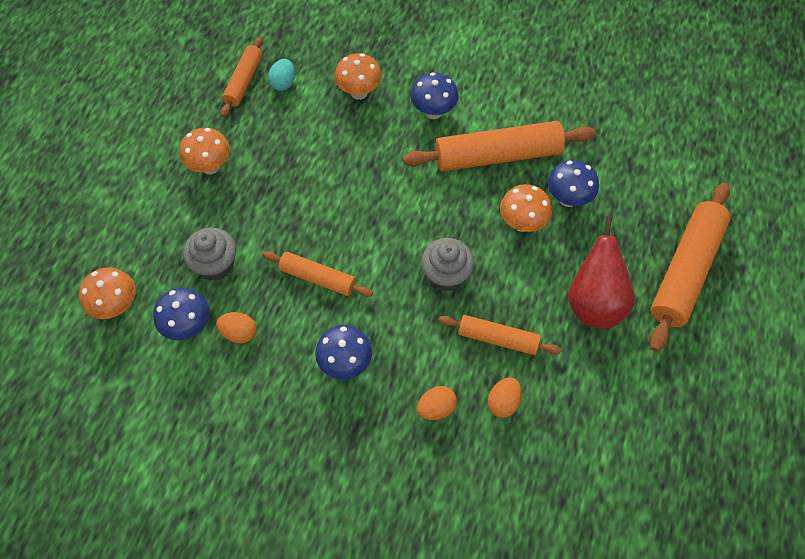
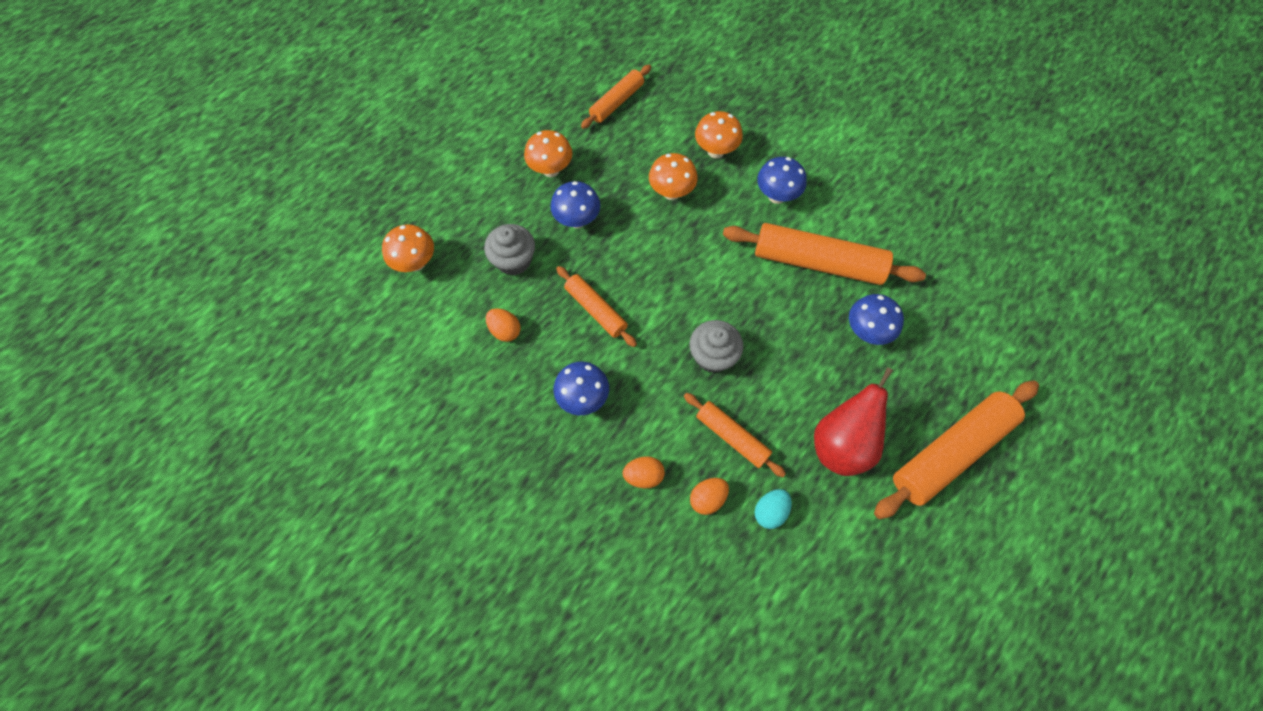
camera: 25 degrees right, 5 degrees up
blue mushroom [153,288,210,340] -> blue mushroom moved to [550,181,600,228]
turquoise egg [268,59,295,91] -> turquoise egg moved to [754,489,792,529]
orange mushroom [500,184,552,232] -> orange mushroom moved to [649,153,698,200]

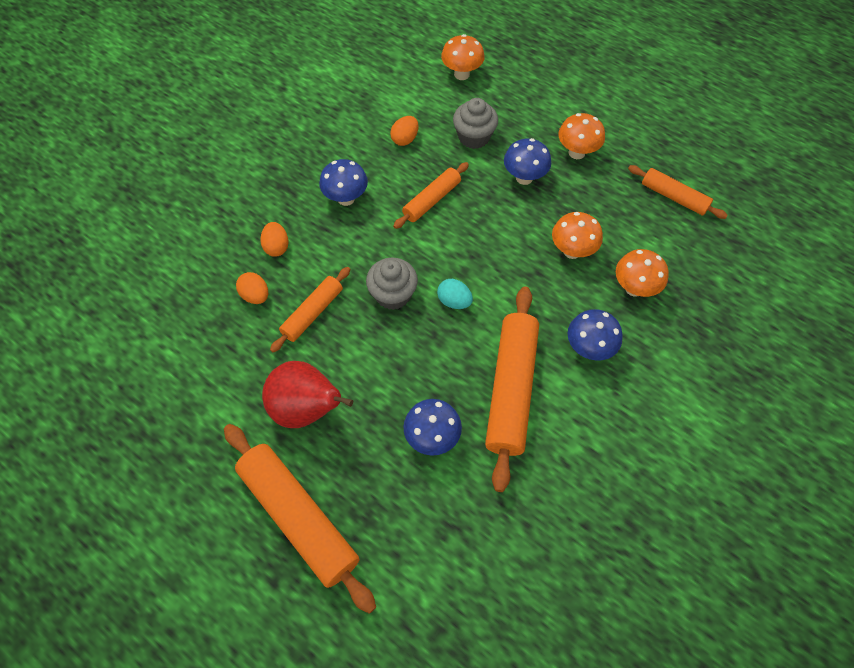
camera: 85 degrees right, 5 degrees down
turquoise egg [754,489,792,529] -> turquoise egg moved to [437,279,473,309]

